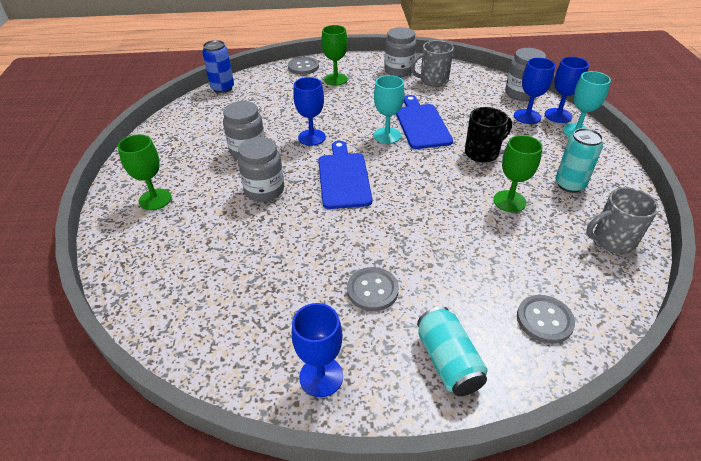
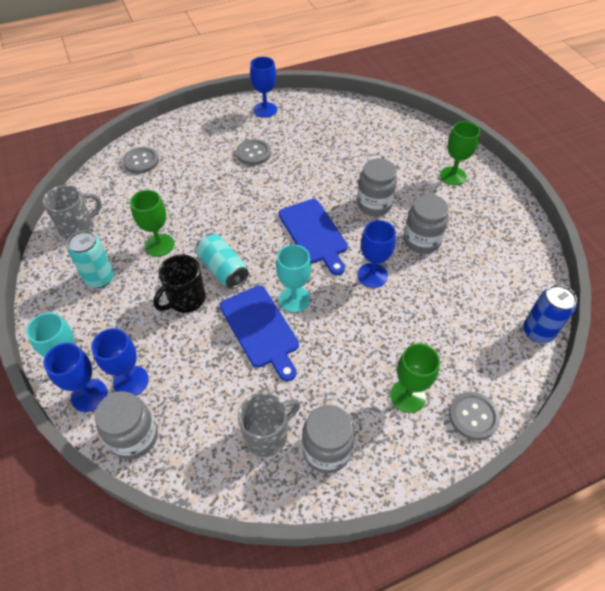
camera: 160 degrees right, 10 degrees up
turquoise can [417,306,488,396] -> turquoise can moved to [196,234,249,289]

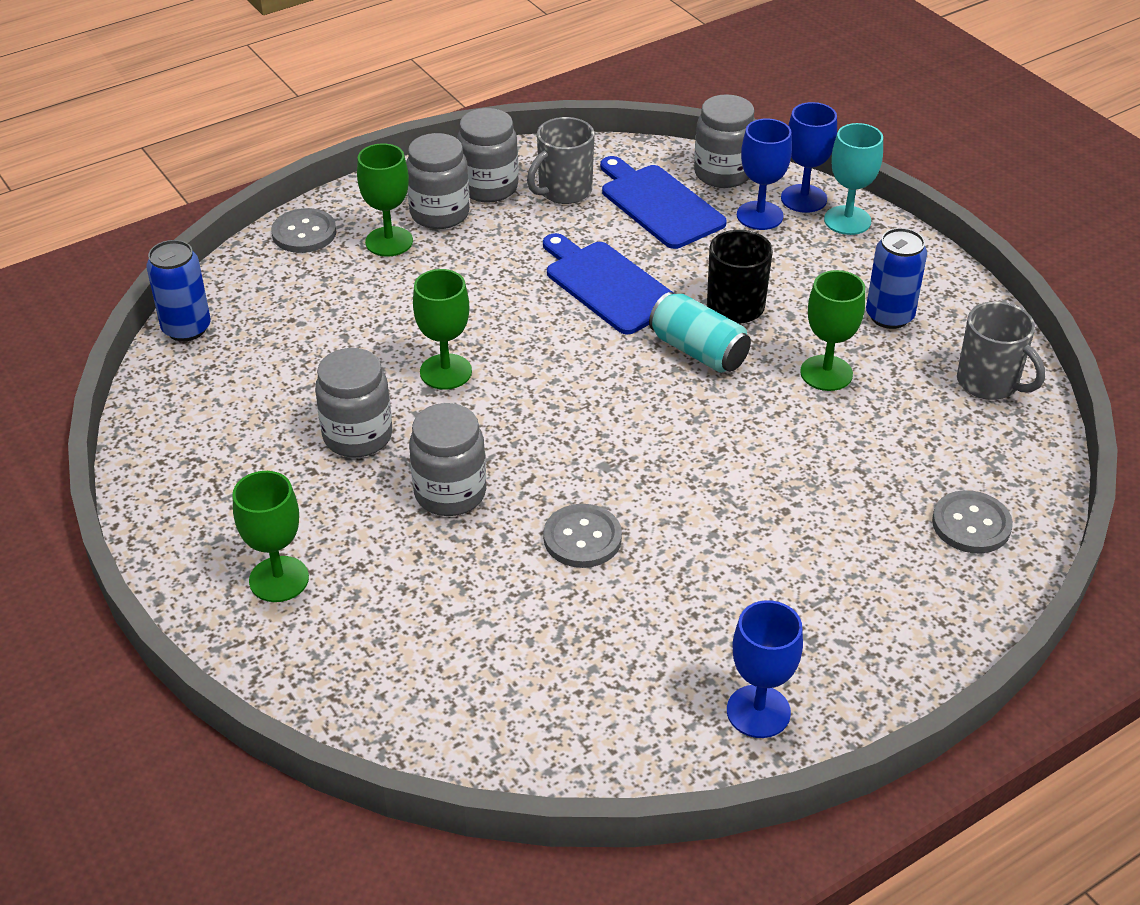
camera: 170 degrees right, 10 degrees down
grey mug [43,185,102,239] -> grey mug turned 90 degrees counterclockwise [957,301,1045,400]
turquoise can [67,231,114,288] -> blue can [866,228,927,329]
grey button [236,139,271,165] -> grey button moved to [543,504,622,568]
turquoise goblet [276,244,311,313] -> none
blue cutting board [279,199,348,275] -> blue cutting board moved to [600,156,727,249]
blue goblet [357,220,396,288] -> green goblet [413,269,472,390]
none -> grey jar [406,133,470,229]

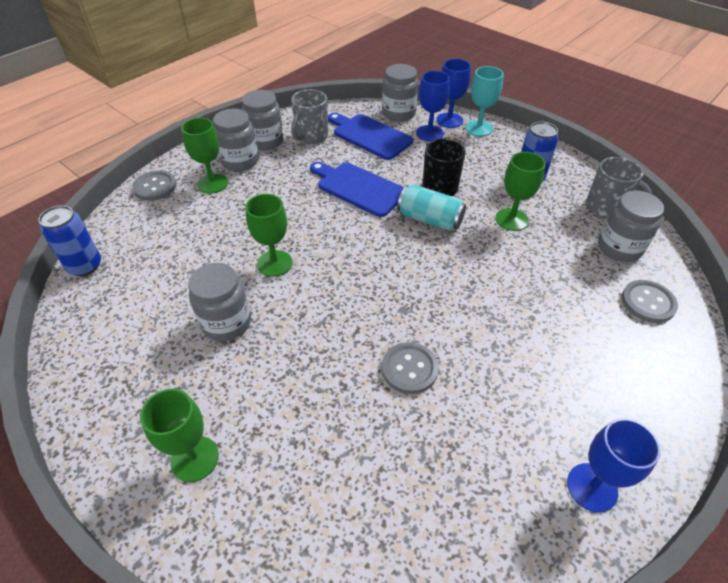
camera: 15 degrees left, 5 degrees up
grey jar [409,403,486,516] -> grey jar moved to [598,190,665,262]

